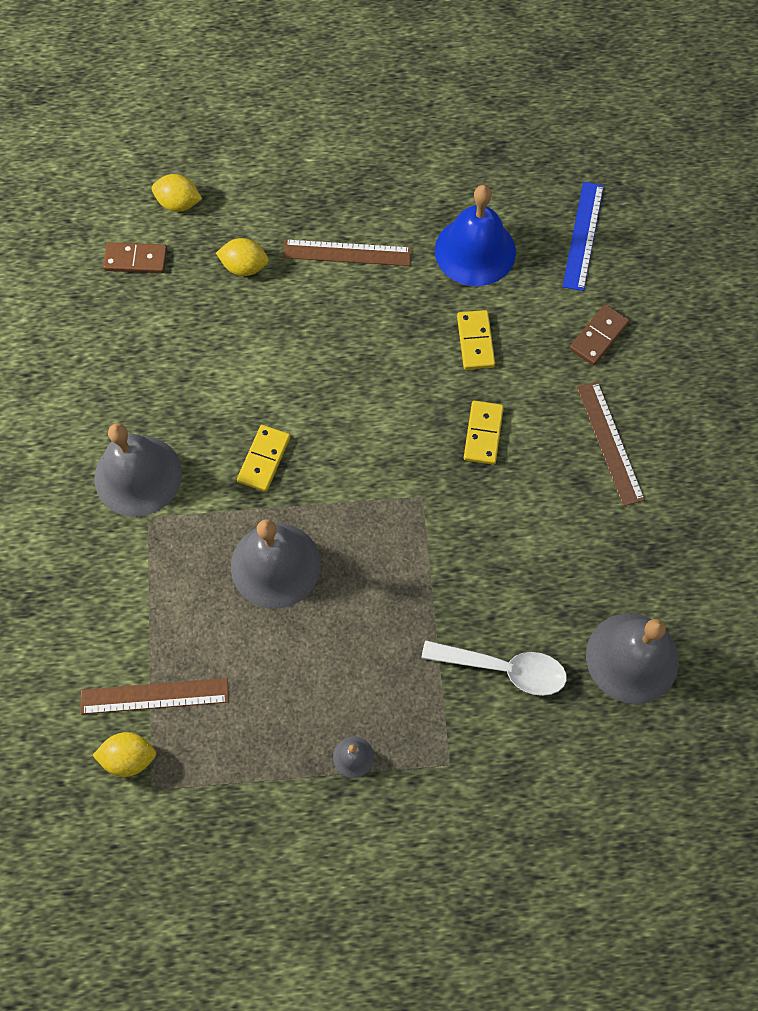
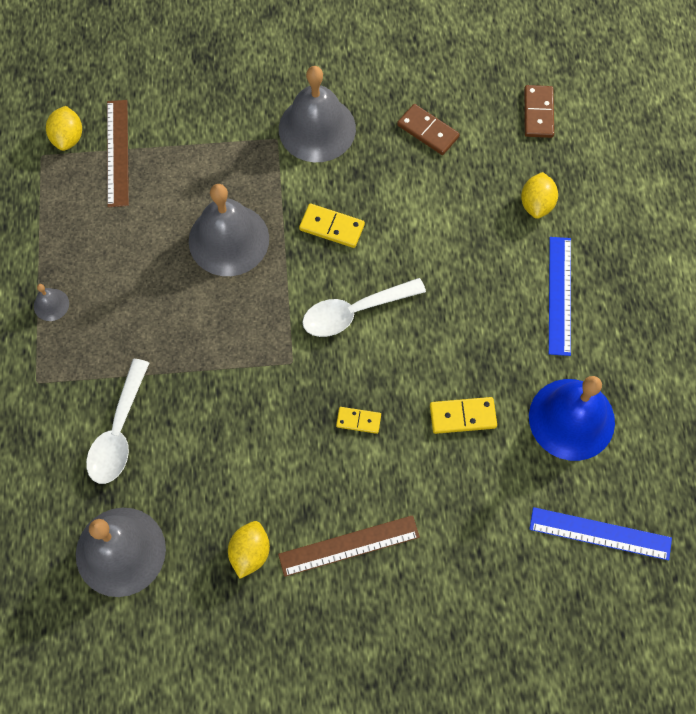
camera: 90 degrees right, 0 degrees up
yellow lemon [152,174,202,212] -> yellow lemon moved to [228,521,270,579]
brown ruler [283,239,411,266] -> blue ruler [549,237,571,356]
yellow domino [464,401,504,465] -> yellow domino [336,407,381,434], size x0.67
brown domino [569,304,629,366] -> brown domino moved to [397,104,460,155]
none -> white spoon [302,278,426,337]

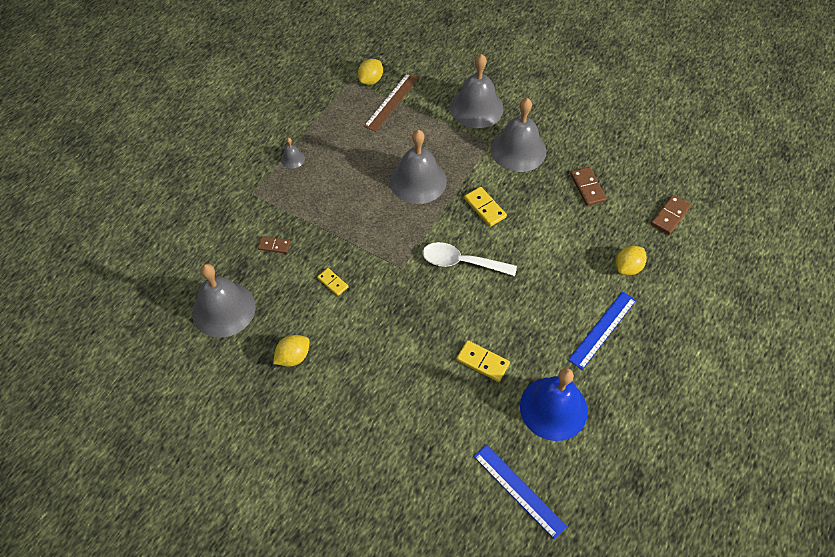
camera: 35 degrees right, 10 degrees down
white spoon [86,359,149,484] -> brown domino [258,236,290,254]
brown ruler [278,515,420,577] -> none
yellow domino [336,407,381,434] -> yellow domino moved to [317,268,348,296]
none -> grey bell [450,54,504,128]

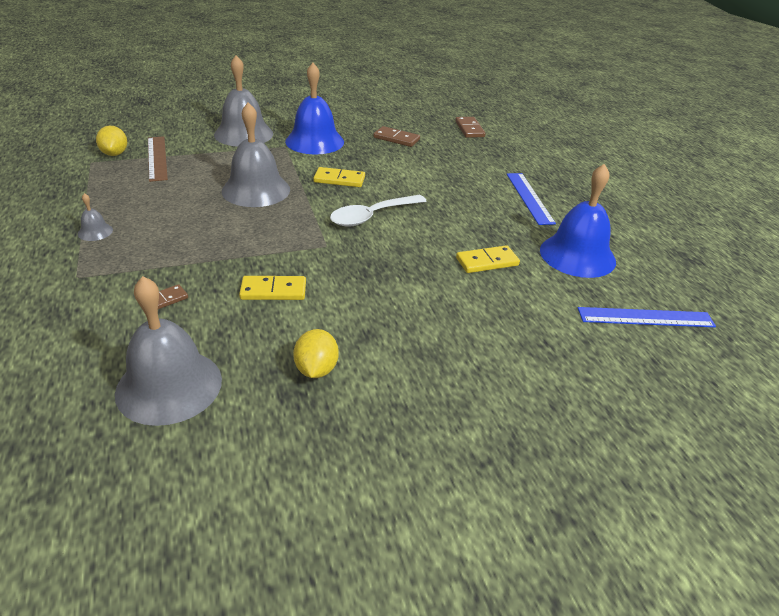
camera: 50 degrees left, 20 degrees down
yellow domino [317,268,348,296] -> yellow domino [239,276,306,300], size x1.50
grey bell [491,98,547,172] -> blue bell [285,63,344,155]
yellow lemon [616,246,647,275] -> none

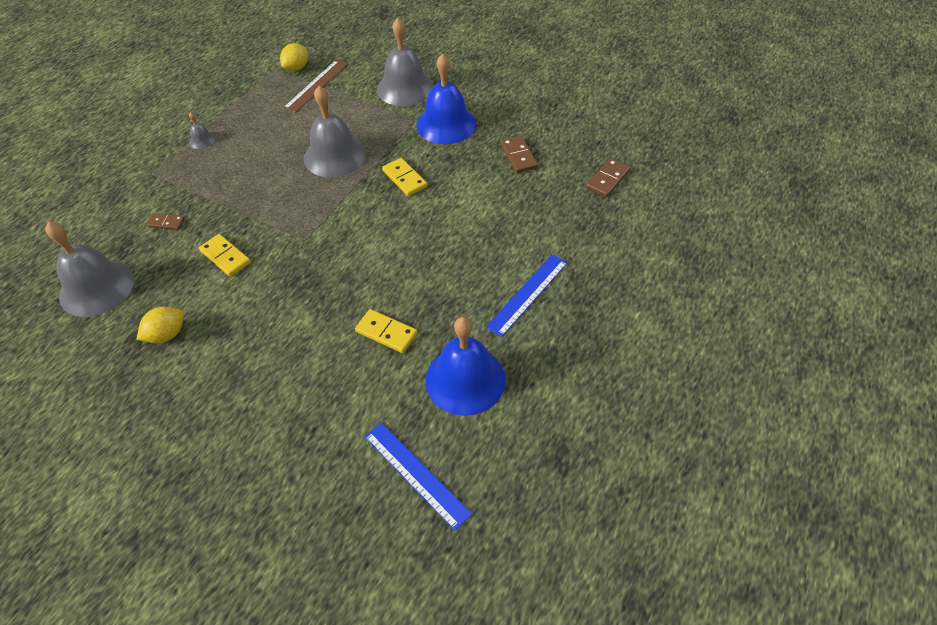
camera: 50 degrees right, 15 degrees up
white spoon [330,195,426,227] -> none

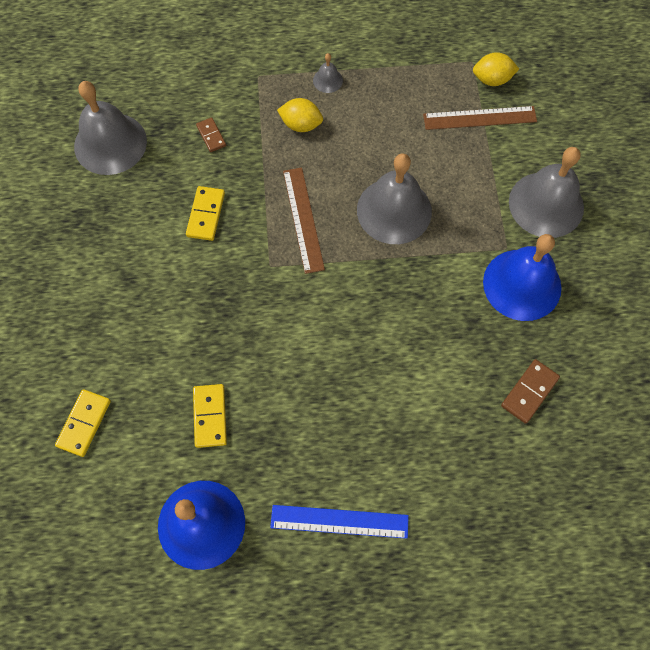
camera: 55 degrees right, 15 degrees up
yellow lemon [137,307,184,343] -> yellow lemon moved to [277,98,323,132]
blue ruler [364,423,472,531] -> none
yellow domino [382,158,427,196] -> yellow domino moved to [55,389,111,457]
brown domino [586,158,631,197] -> none
none -> brown ruler [283,168,325,274]

